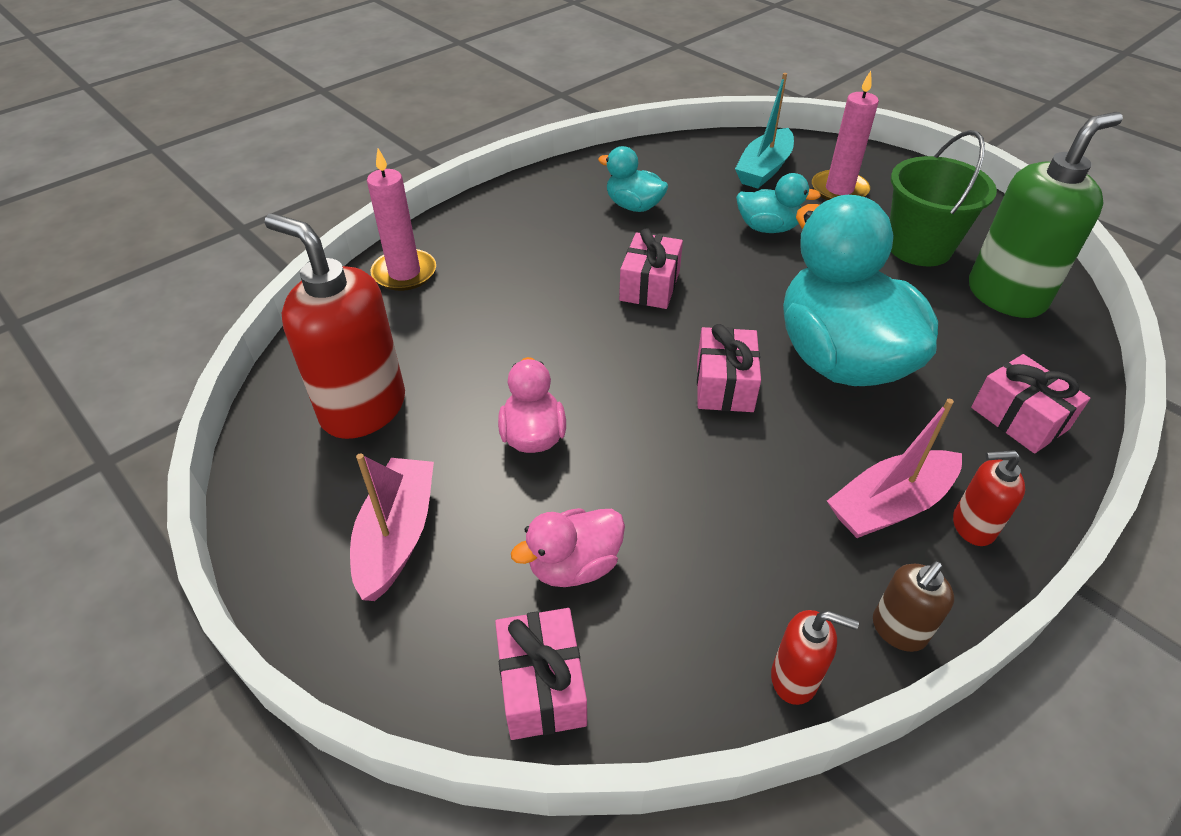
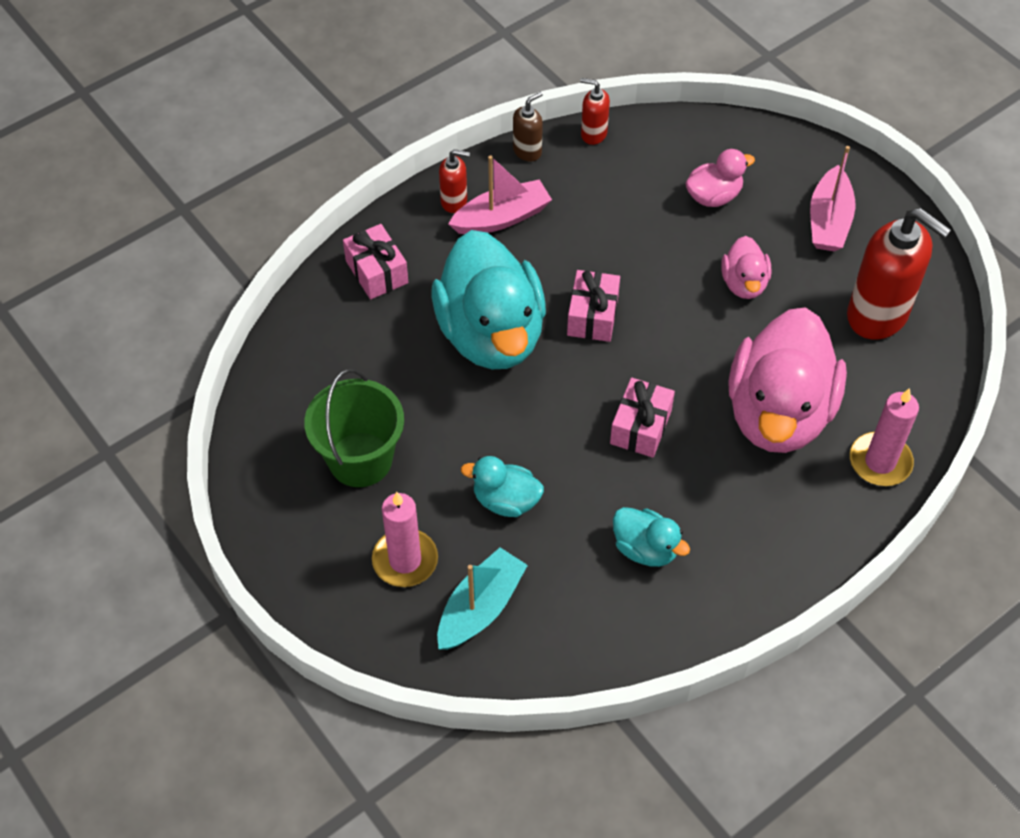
camera: 175 degrees left, 10 degrees up
pink gift [495,608,587,740] -> none
green soap dispenser [969,112,1123,318] -> none
none -> pink duck [728,307,847,453]

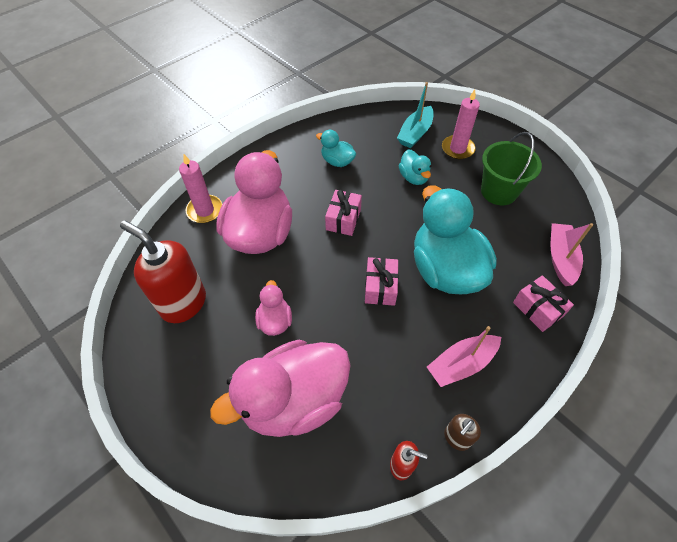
camera: 175 degrees right, 0 degrees up
red soap dispenser [439,149,470,213] -> none
turquoise duck [461,456,544,517] -> turquoise duck turned 60 degrees clockwise [399,149,431,185]
pink duck [685,149,755,207] -> pink duck [210,340,351,437], size x2.16
pink boat [810,146,856,251] -> pink boat moved to [550,223,593,286]

